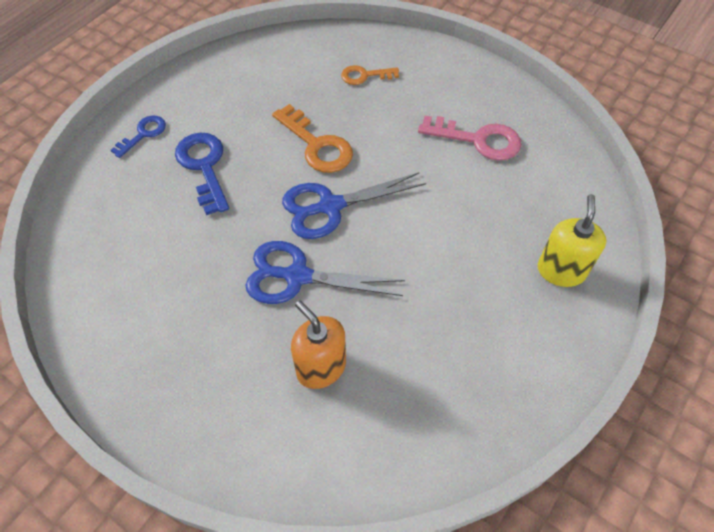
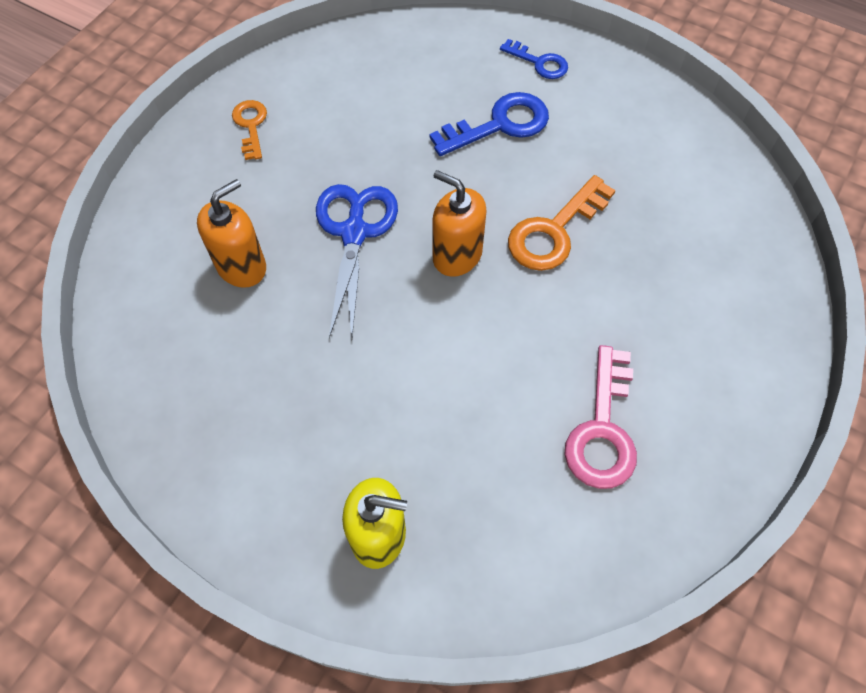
camera: 85 degrees right, 5 degrees up
blue scissors [282,172,426,239] -> orange soap dispenser [433,170,487,277]
orange key [341,65,399,85] -> orange key moved to [232,100,267,160]

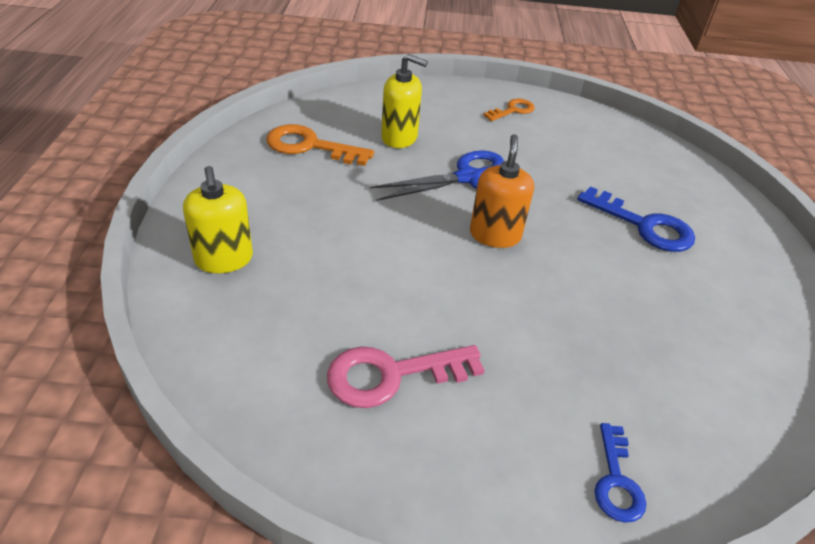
camera: 60 degrees right, 20 degrees down
orange soap dispenser [197,179,266,288] -> yellow soap dispenser [381,54,428,148]
blue key [500,39,568,79] -> blue key moved to [594,423,646,523]
orange key [508,175,616,271] -> orange key moved to [266,124,374,166]

